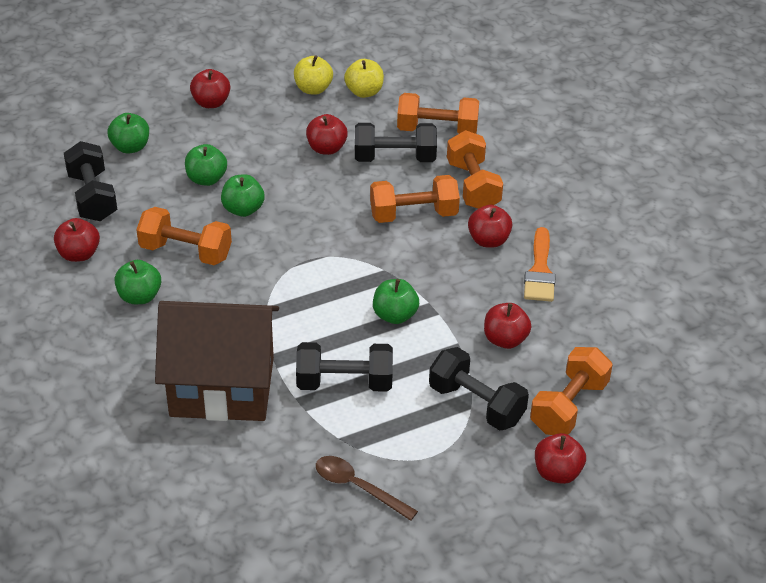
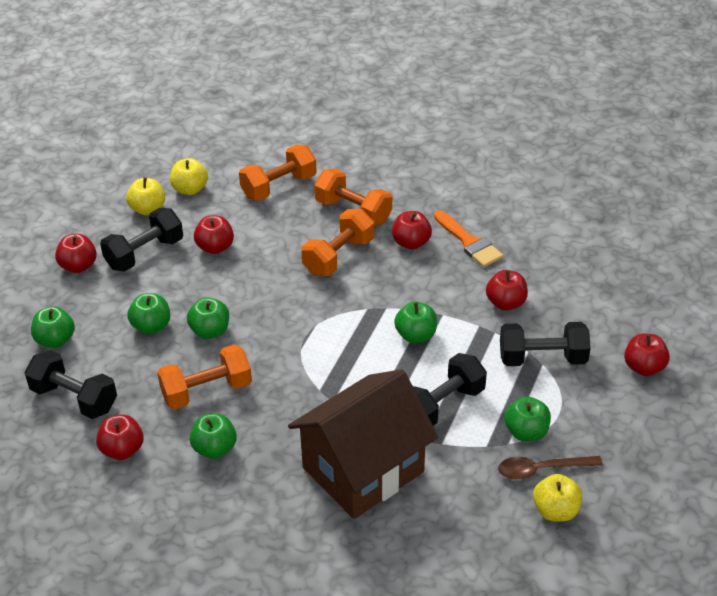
camera: 40 degrees left, 0 degrees up
black dumbbell [355,123,437,162] -> black dumbbell moved to [100,208,183,272]
orange dumbbell [530,347,613,435] -> none
none -> green apple [504,396,551,441]
none -> yellow apple [533,474,582,521]

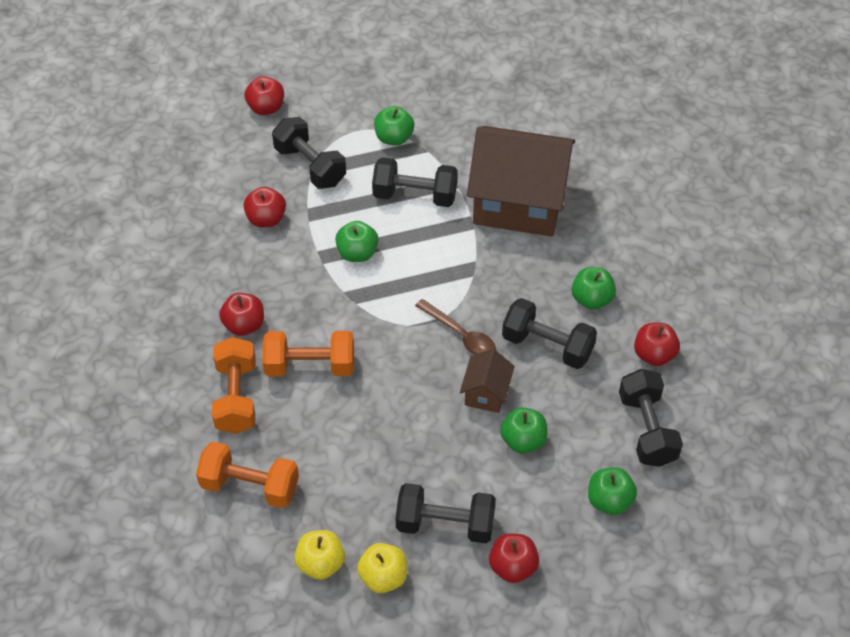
camera: 130 degrees left, 10 degrees up
orange dumbbell [157,344,252,410] -> black dumbbell [502,298,597,369]
green apple [187,297,229,339] -> brown house [460,349,515,413]
red apple [194,215,234,254] -> none
orange brush [434,210,504,267] -> none
brown spoon [498,456,603,479] -> brown spoon moved to [415,299,496,355]
yellow apple [533,474,582,521] -> none

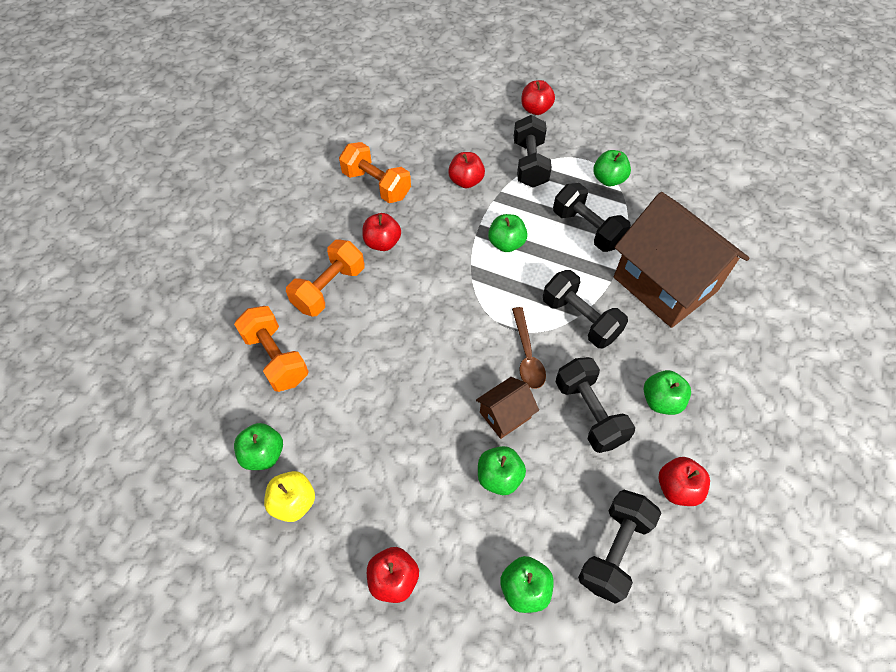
camera: 40 degrees right, 5 degrees up
orange dumbbell [263,331,354,377] -> orange dumbbell moved to [339,142,411,203]
yellow apple [295,530,345,580] -> green apple [234,423,283,470]
black dumbbell [395,483,496,543] -> black dumbbell moved to [543,270,628,348]

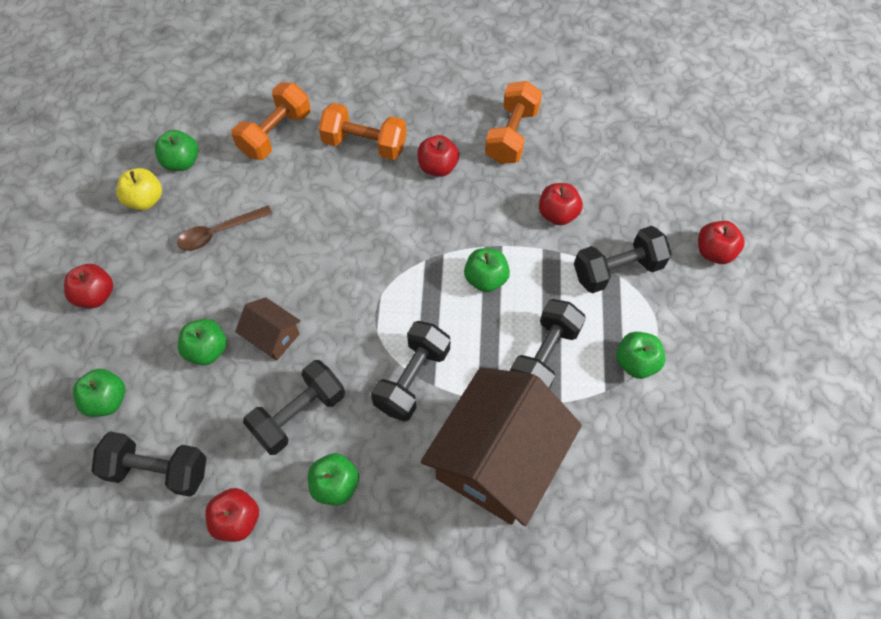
camera: 70 degrees right, 5 degrees up
brown spoon [512,307,546,389] -> brown spoon moved to [177,205,273,251]

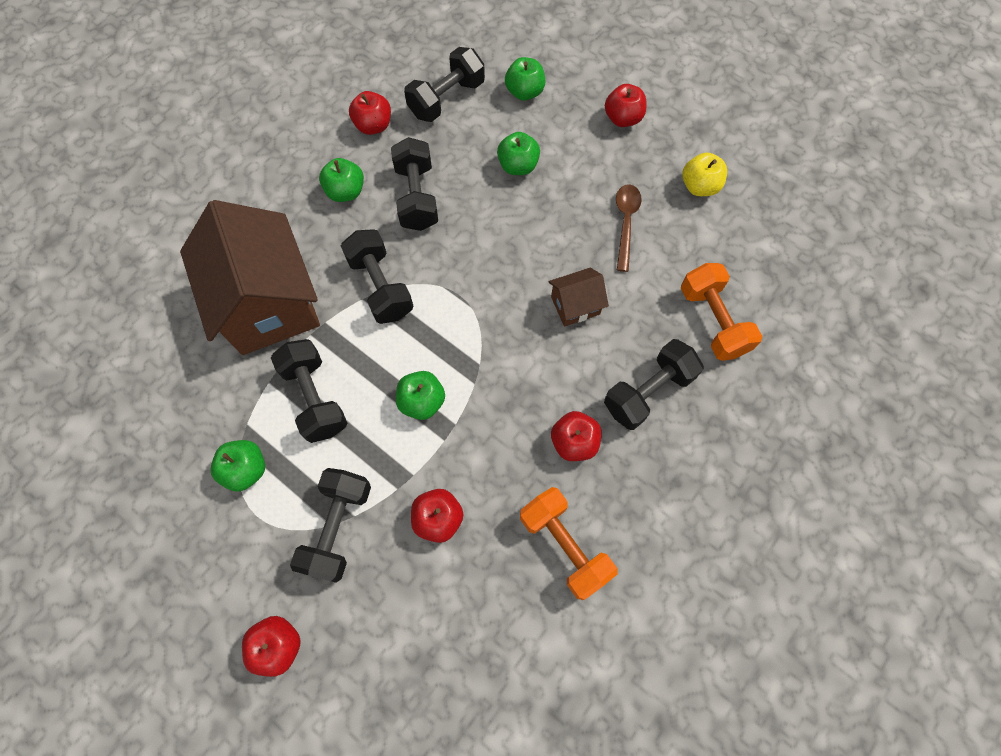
camera: 125 degrees right, 5 degrees up
green apple [155,130,199,171] -> none
brown house [235,297,301,361] -> brown house moved to [549,268,609,327]
orange dumbbell [319,103,406,160] -> black dumbbell [604,339,704,430]

